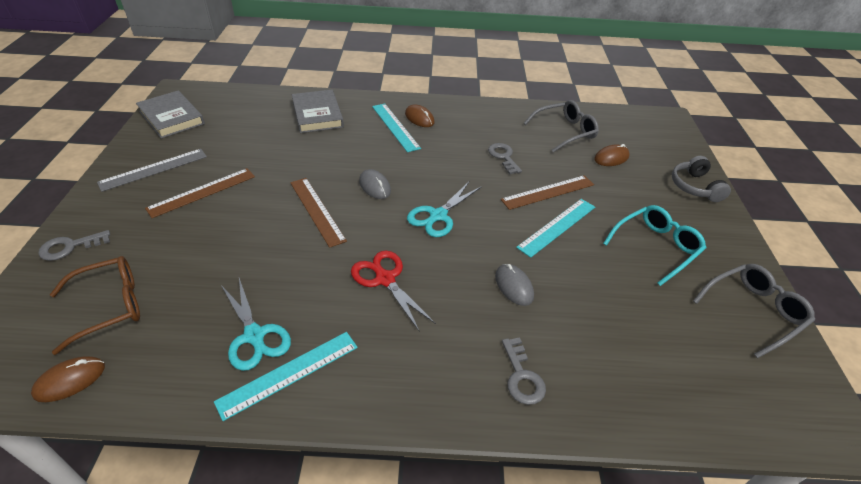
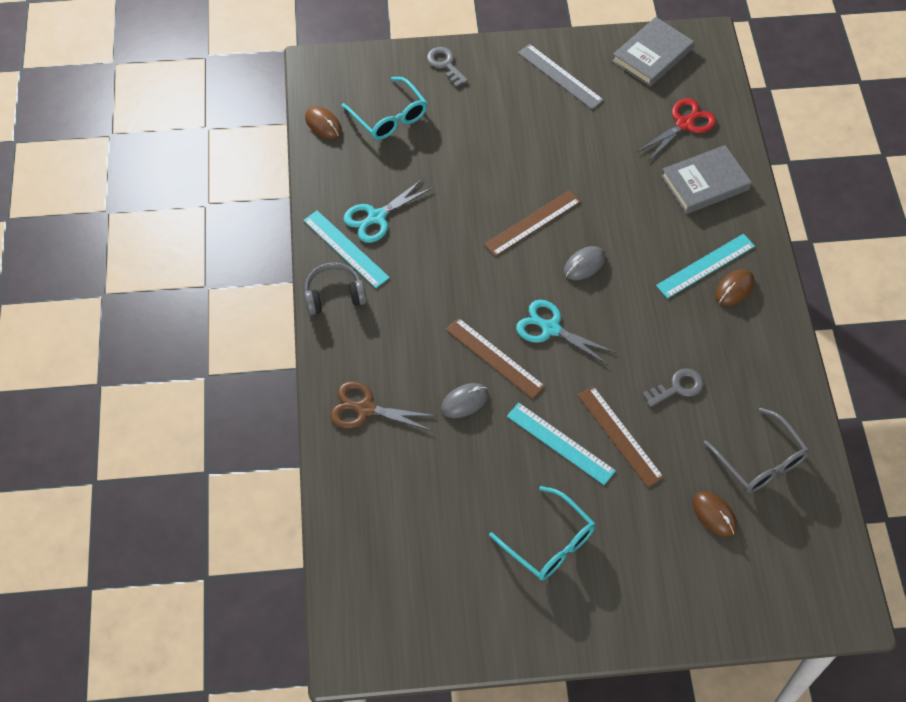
camera: 85 degrees right, 15 degrees up
brown glasses [50,256,140,355] -> turquoise glasses [341,77,427,140]
brown ruler [145,168,255,218] -> brown ruler moved to [446,318,545,399]
red scissors [351,251,436,332] -> red scissors moved to [636,98,716,161]
grey key [502,337,546,405] -> brown scissors [330,381,437,431]
grey headphones [672,156,731,202] -> grey headphones moved to [304,262,367,315]
grey glasses [693,264,815,358] -> none

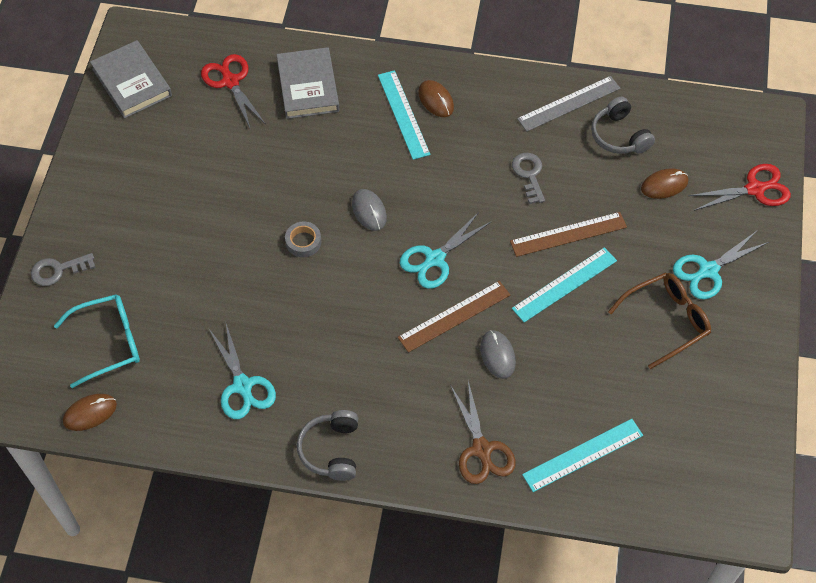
camera: 75 degrees left, 0 degrees up
turquoise ruler [303,210,390,288] -> turquoise ruler moved to [522,419,643,492]
brown scissors [330,381,437,431] -> brown scissors turned 45 degrees counterclockwise [450,381,516,484]
brown ruler [484,190,581,256] -> grey tape [285,222,321,257]
turquoise glasses [489,486,595,580] -> brown glasses [608,273,711,369]
grey ruler [518,44,604,109] -> grey ruler moved to [517,76,620,132]
grey glasses [704,407,810,493] -> grey headphones [591,97,655,154]
none -> turquoise scissors [673,231,769,299]
none -> red scissors [688,164,791,211]

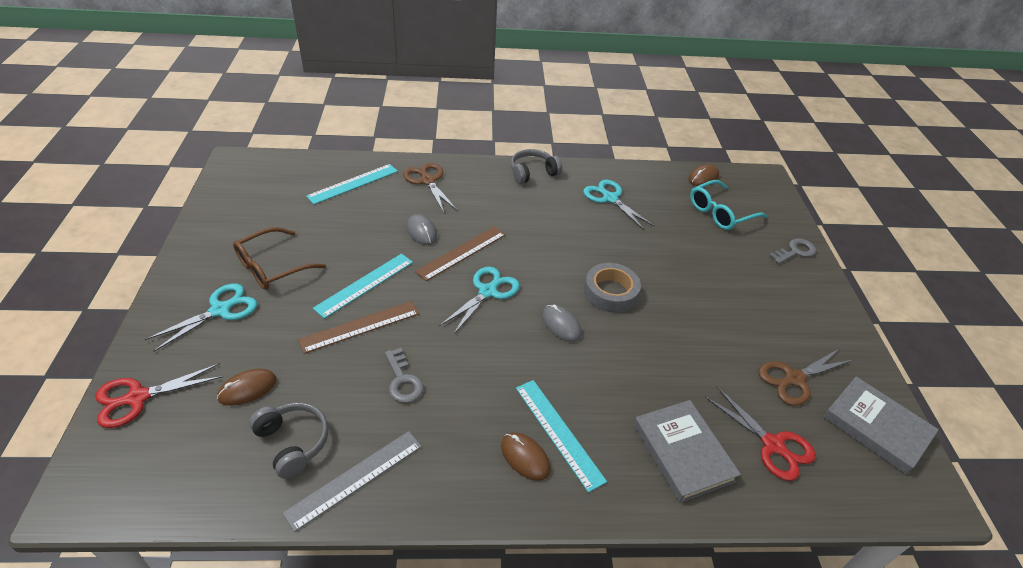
camera: 165 degrees right, 15 degrees down
grey tape [285,222,321,257] -> grey tape [584,263,641,313], size x1.64
grey headphones [297,410,358,481] -> grey headphones turned 105 degrees counterclockwise [511,149,562,184]
none -> brown scissors [759,348,853,406]

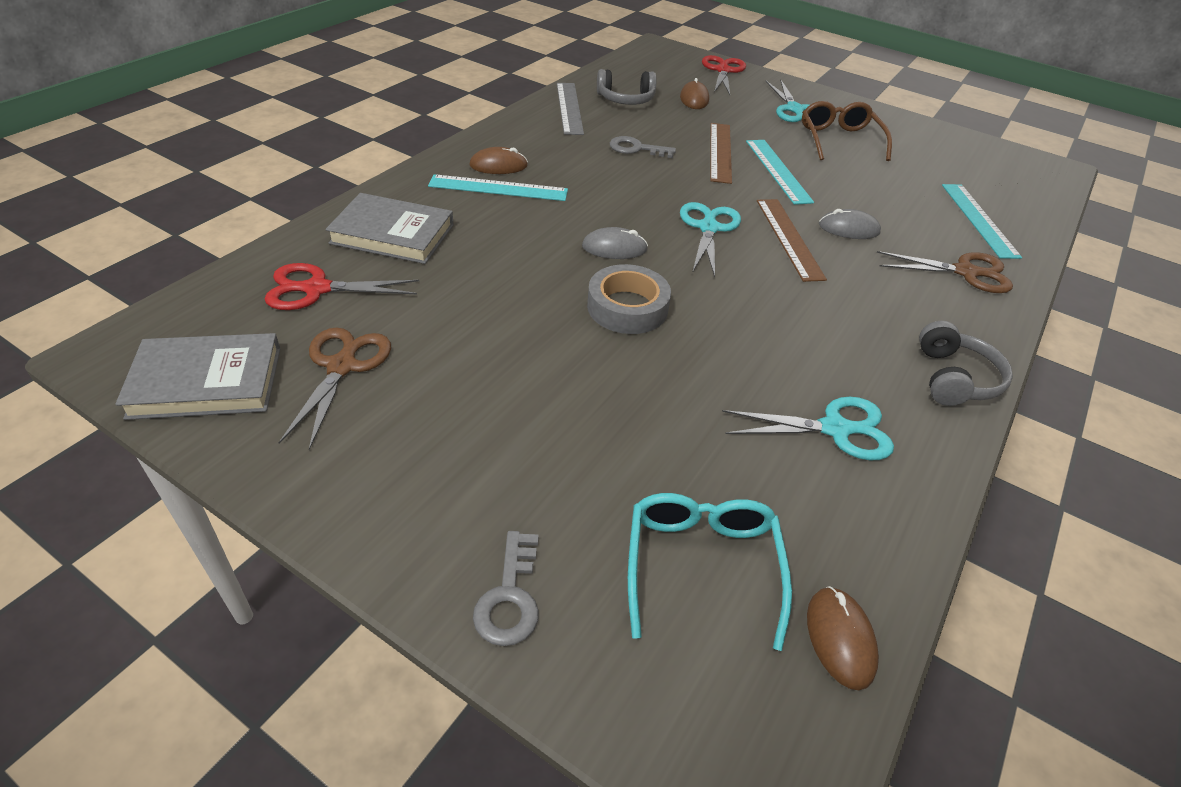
camera: 125 degrees right, 0 degrees up
turquoise scissors [439,267,520,335] -> turquoise scissors turned 150 degrees counterclockwise [680,202,741,277]

